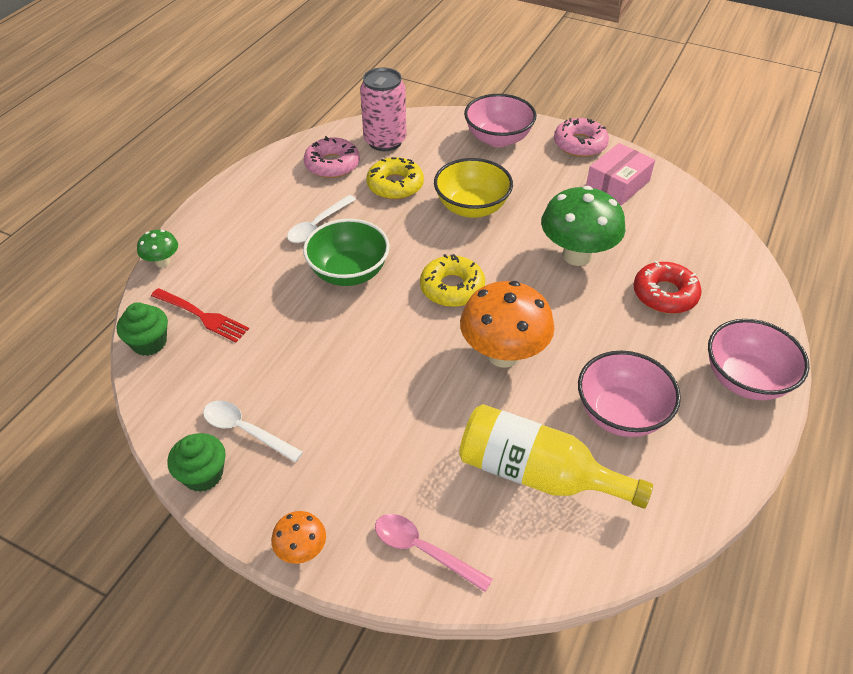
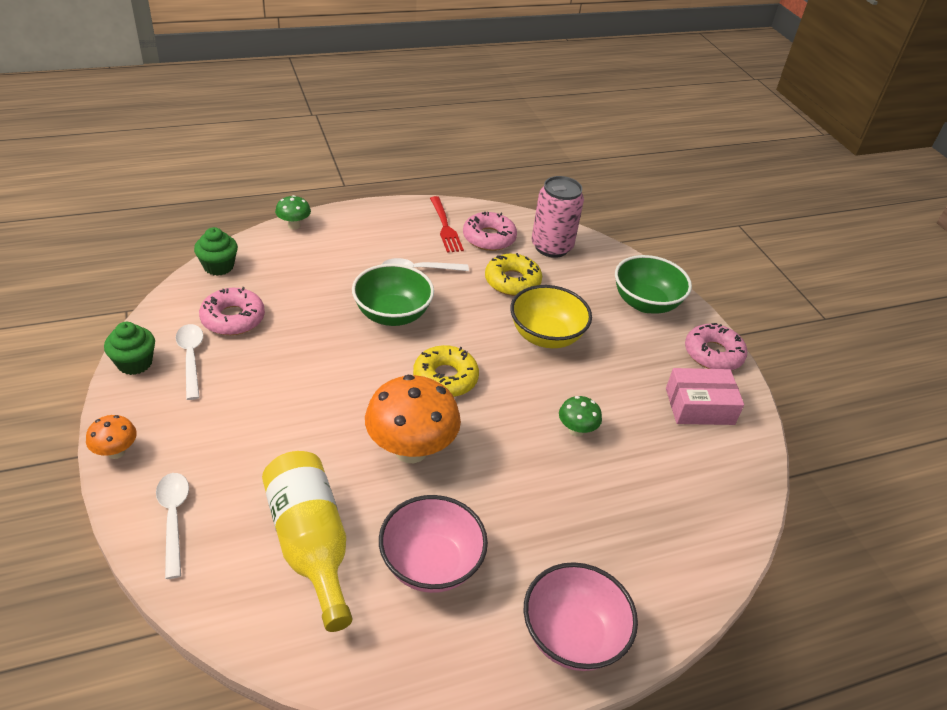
camera: 40 degrees right, 5 degrees down
red fork [151,288,249,342] -> red fork moved to [430,196,464,253]
pink spoon [375,514,493,592] -> white spoon [156,473,189,579]
pink bowl [464,94,536,147] -> green bowl [615,255,692,314]
green mushroom [541,186,625,266] -> green mushroom [559,396,602,437], size x0.49
red donut [633,261,702,314] -> none
none -> pink donut [199,287,265,335]

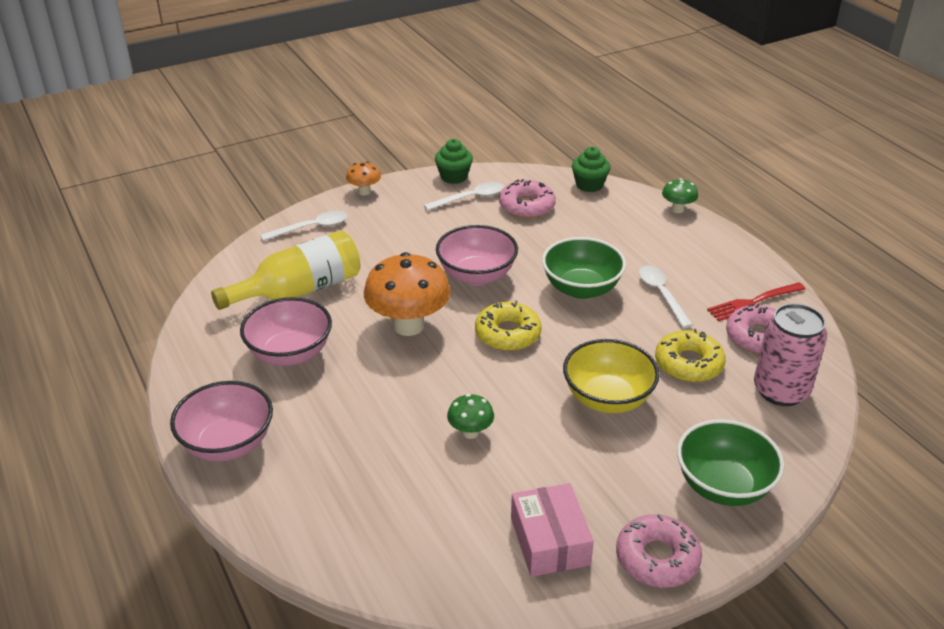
camera: 85 degrees right, 5 degrees down
none -> pink bowl [436,225,518,286]

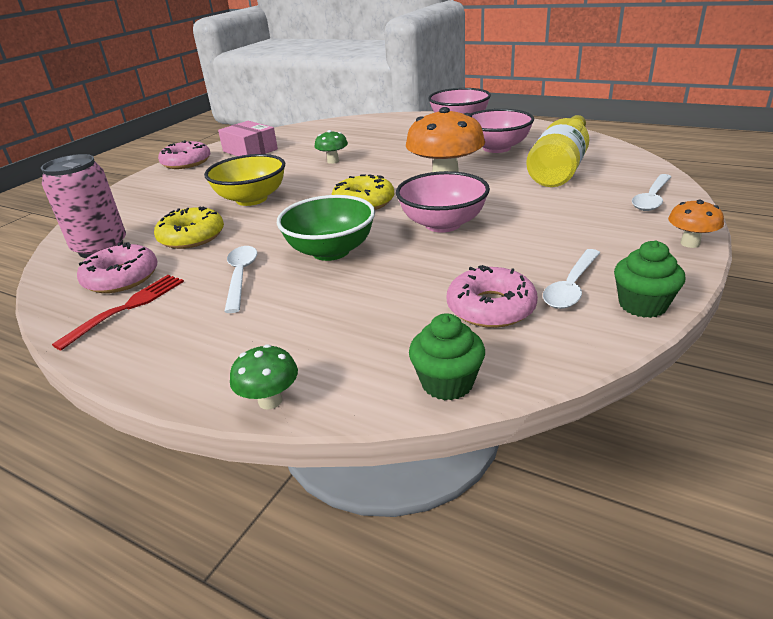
camera: 150 degrees right, 5 degrees down
white spoon [639,265,693,328] -> white spoon turned 135 degrees counterclockwise [224,246,257,313]
green bowl [677,419,784,506] -> none

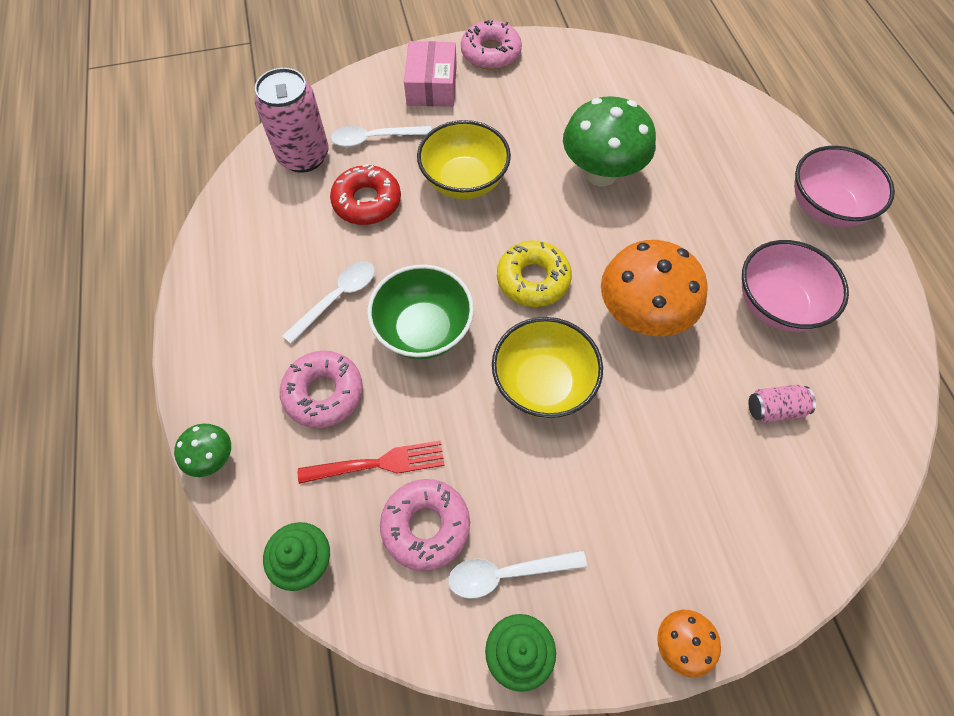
camera: 45 degrees right, 30 degrees up
red fork [52,275,184,350] -> red fork moved to [298,440,445,484]
pink donut [77,242,157,293] -> pink donut moved to [280,351,363,428]
yellow donut [154,206,224,249] -> red donut [330,164,401,225]
pink box [218,121,278,156] -> pink box moved to [404,41,457,107]
green mushroom [315,130,348,164] -> green mushroom [563,96,656,186], size x2.05
pink bowl [396,171,490,233] -> yellow bowl [492,317,603,418]
yellow bottle [526,115,589,187] -> pink can [749,385,816,423]
white spoon [632,174,671,211] -> white spoon moved to [331,126,431,147]

